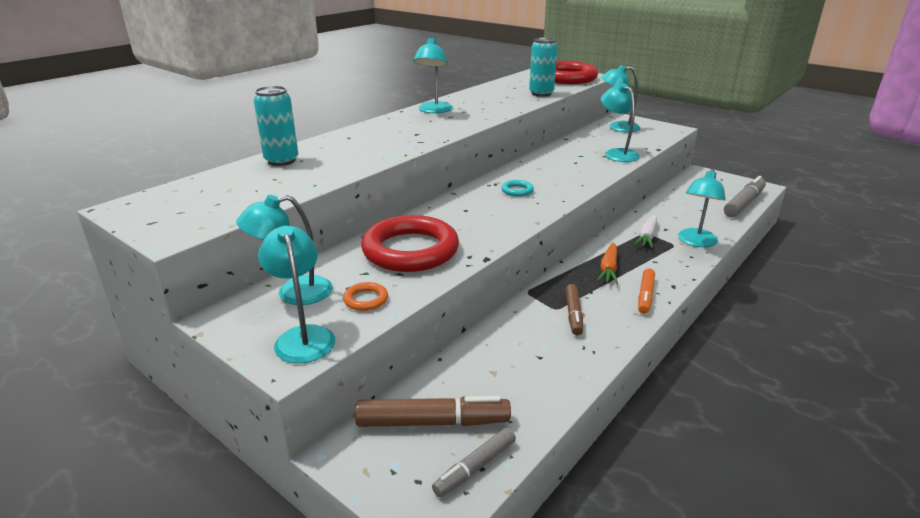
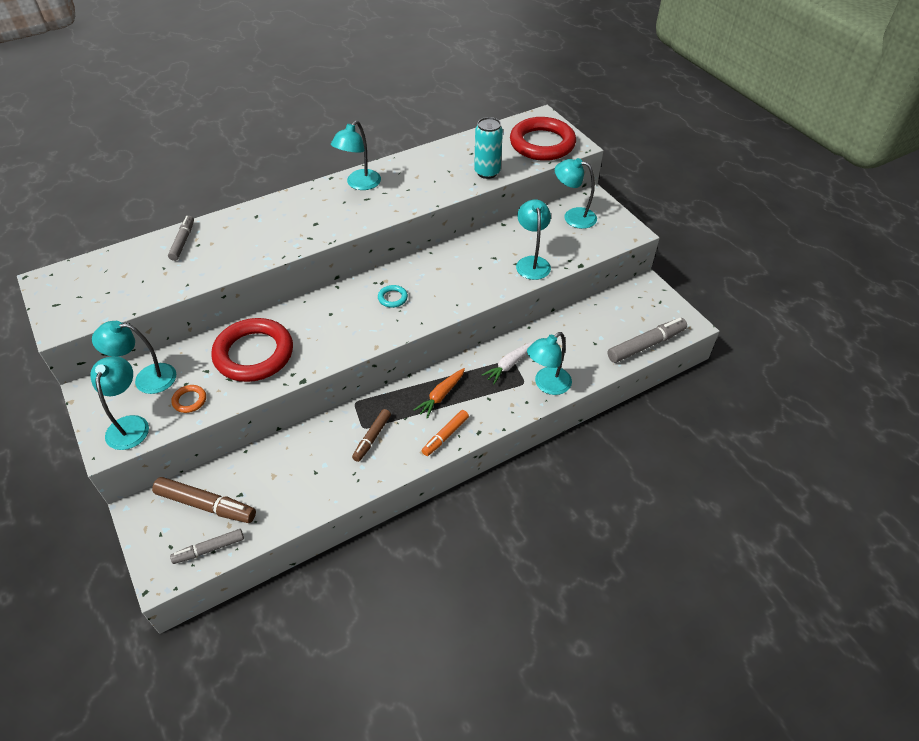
camera: 20 degrees right, 20 degrees up
turquoise can [254,86,298,166] -> grey marker [168,216,194,261]

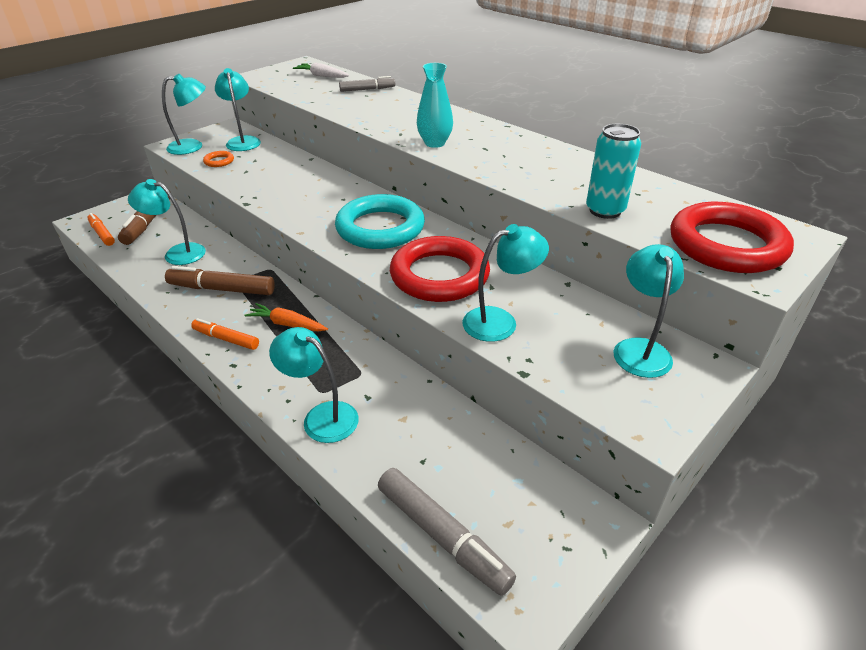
camera: 75 degrees right, 10 degrees down
grey marker [170,529,244,564] -> orange marker [87,213,115,246]
red ring [211,318,293,382] -> red ring moved to [390,236,490,302]
turquoise lamp [331,121,381,190] -> turquoise lamp moved to [128,179,206,265]
brown marker [352,409,391,462] -> brown marker [165,266,275,295], size x1.60
turquoise ring [378,285,408,308] -> turquoise ring [335,194,425,249], size x2.48
white carrot [482,341,535,384] -> white carrot moved to [293,62,349,78]
none -> turquoise vase [417,63,453,148]

